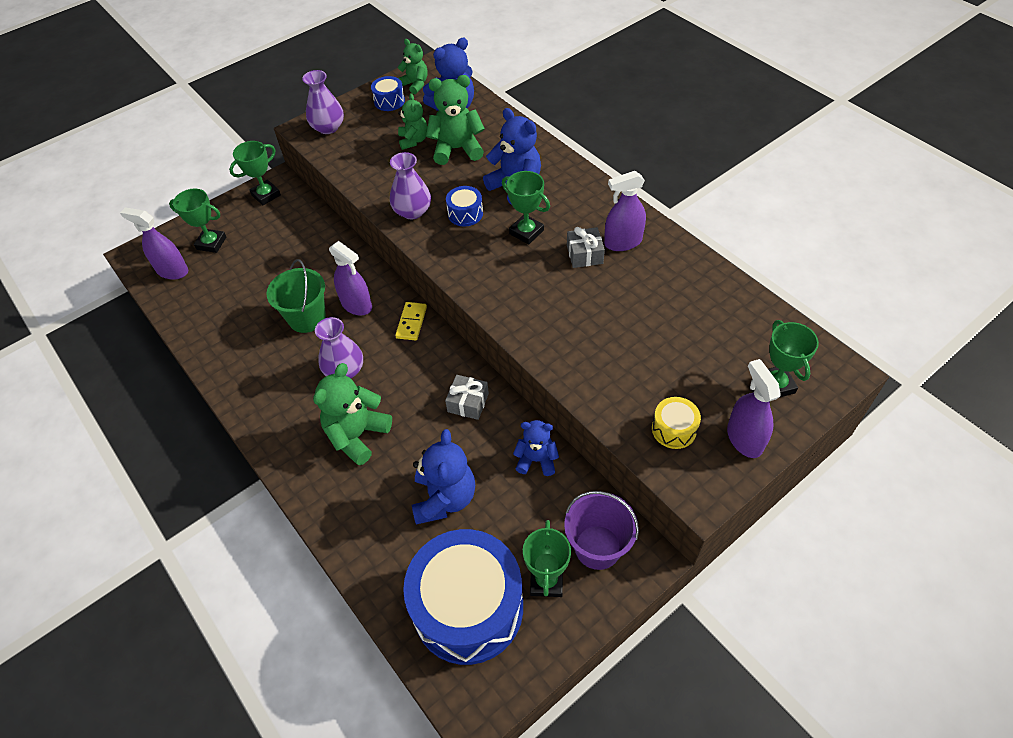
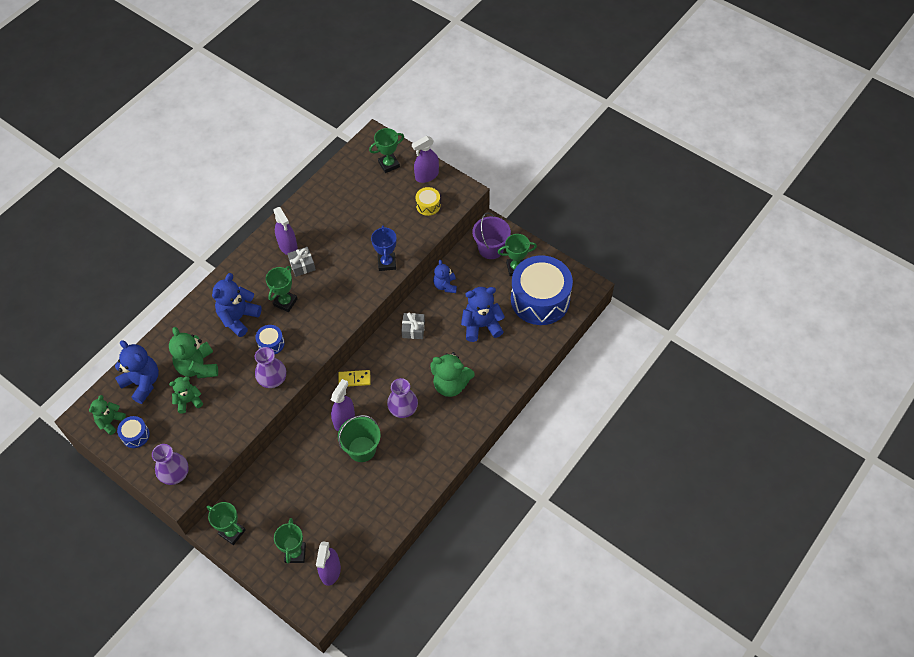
camera: 105 degrees left, 5 degrees up
none -> blue trophy [371,225,397,271]

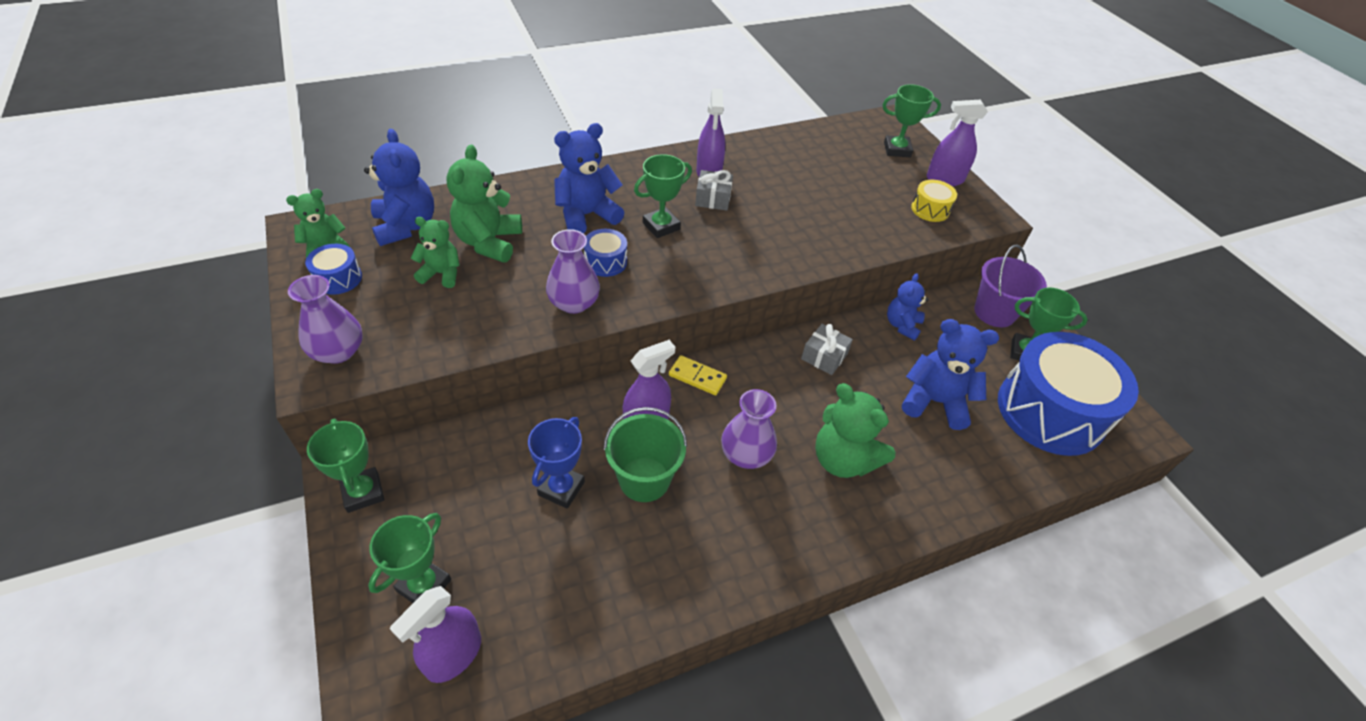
camera: 25 degrees right, 10 degrees down
blue trophy [371,225,397,271] -> blue trophy moved to [528,417,585,509]

